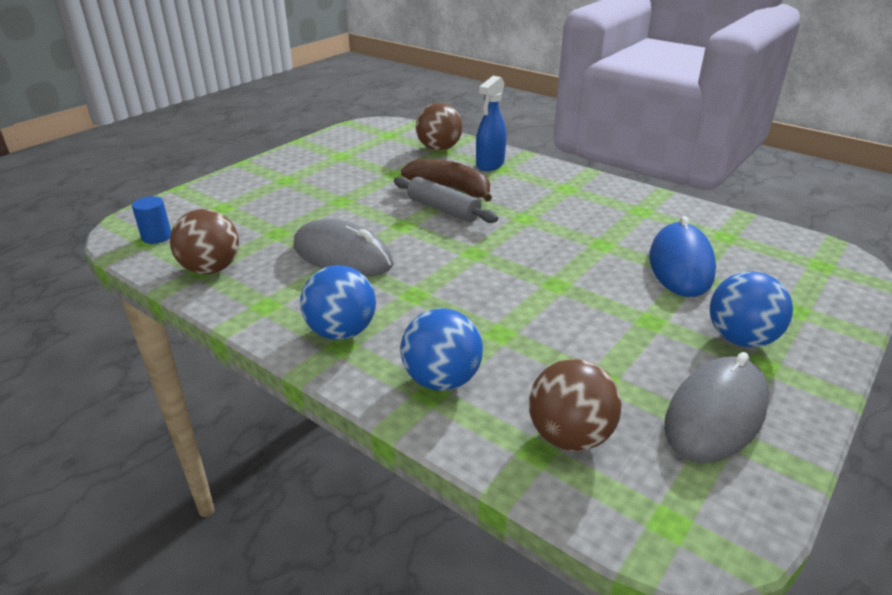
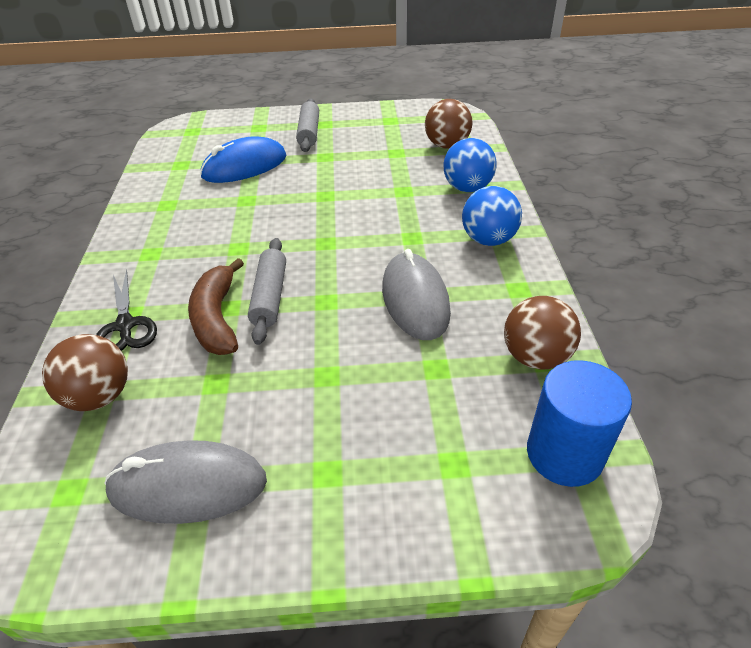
camera: 130 degrees left, 10 degrees up
blue cylinder [132,196,171,244] -> blue cylinder [527,360,632,487], size x1.87
blue spray bottle [476,76,506,171] -> black scissors [96,269,157,351]
grey mouse [664,352,769,463] -> grey mouse moved to [104,440,267,524]
blue ball [710,272,793,347] -> grey rolling pin [296,98,319,152]

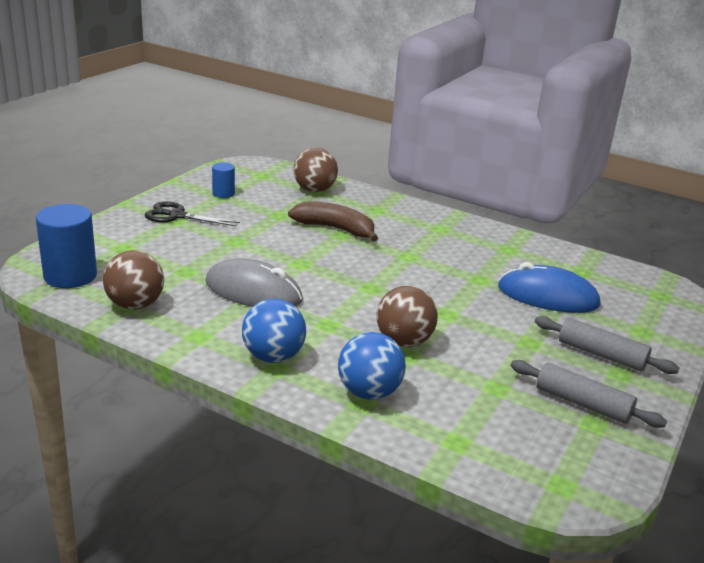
camera: 120 degrees right, 15 degrees down
black scissors [96,269,157,351] -> black scissors moved to [145,201,240,226]
grey mouse [104,440,267,524] -> blue cylinder [212,162,235,198]
blue mouse [200,136,286,183] -> blue mouse turned 75 degrees counterclockwise [498,262,600,313]
grey rolling pin [248,238,286,345] -> grey rolling pin moved to [511,360,667,428]
brown ball [425,99,472,149] -> brown ball moved to [376,286,438,347]

